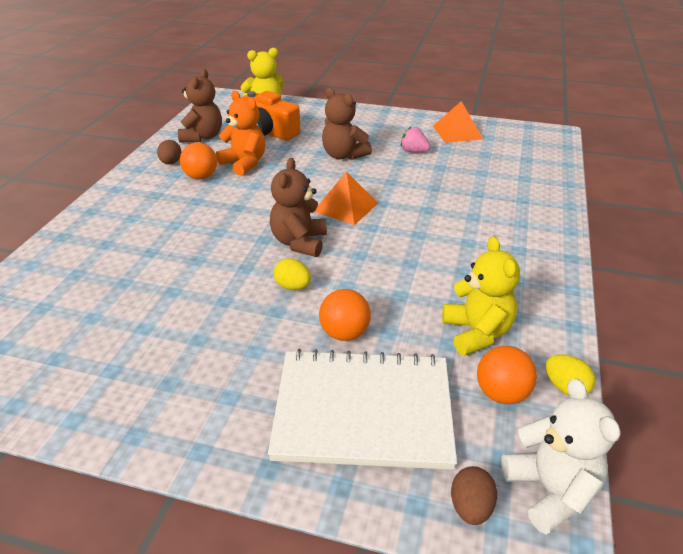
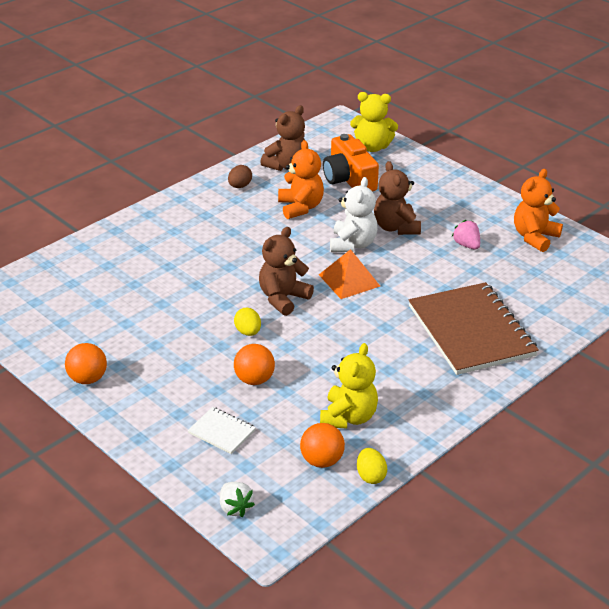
camera: 30 degrees right, 0 degrees up
orange ball [180,142,217,180] -> orange ball moved to [65,343,107,384]
white notebook [268,349,457,470] -> white notebook [188,407,256,454], size x0.43
orange pyramid [433,101,483,143] -> orange teddy bear [514,169,563,252]
brown egg [451,466,497,525] -> white strawberry [220,482,255,517]
white teddy bear [501,378,620,535] -> white teddy bear moved to [330,177,378,252]
none -> brown notebook [409,282,539,375]

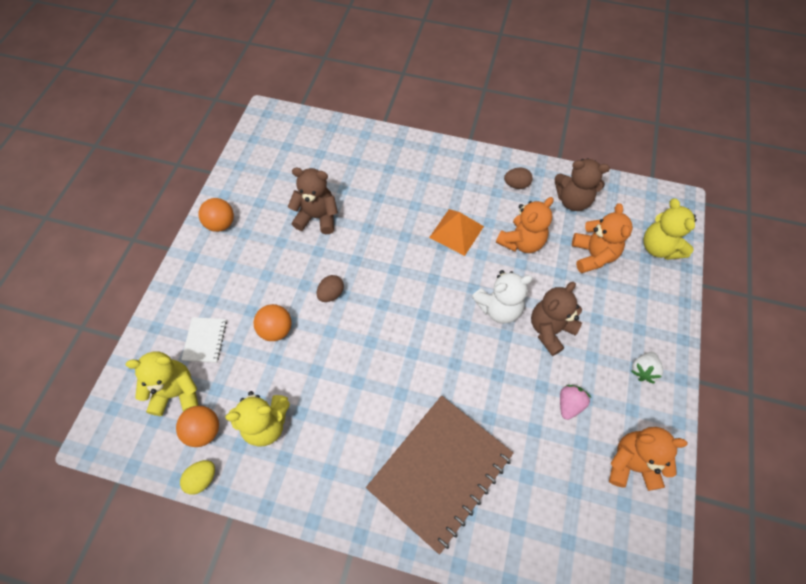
camera: 60 degrees right, 25 degrees up
white strawberry [220,482,255,517] -> white strawberry moved to [631,352,663,384]
yellow egg [234,308,261,336] -> brown egg [317,275,344,302]
brown teddy bear [259,227,314,316] -> brown teddy bear moved to [288,168,338,234]
orange pyramid [319,249,380,299] -> orange pyramid moved to [429,209,484,256]
orange camera [323,134,379,192] -> orange teddy bear [572,203,633,273]
none -> yellow teddy bear [126,351,199,416]

